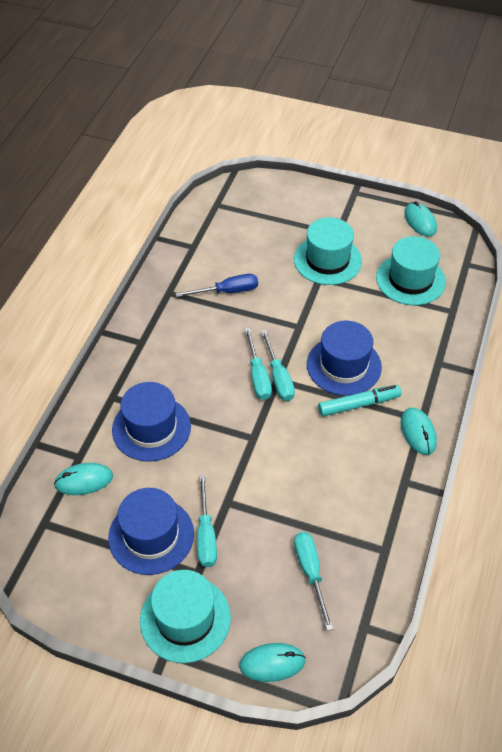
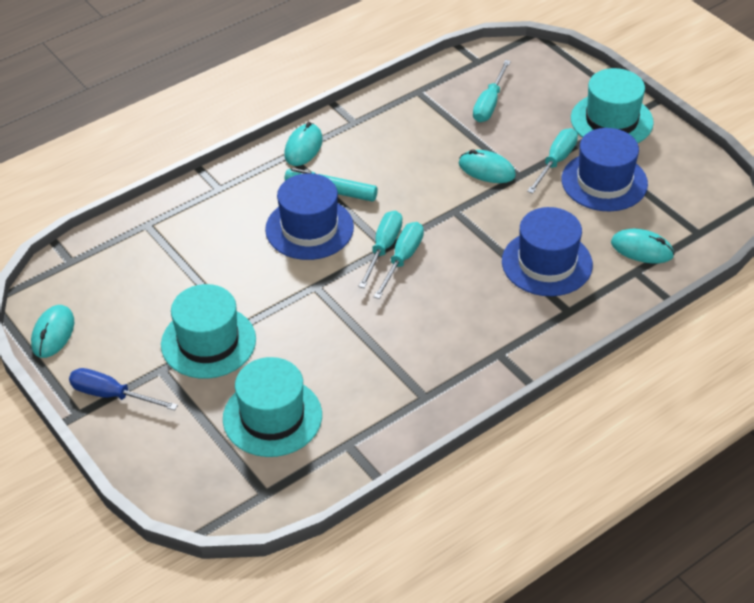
camera: 145 degrees left, 5 degrees down
blue screwdriver [176,274,258,297] -> blue screwdriver moved to [69,368,178,410]
turquoise mouse [239,643,306,682] -> turquoise mouse moved to [459,149,516,183]
turquoise hat [376,236,446,305] -> turquoise hat moved to [223,357,322,457]

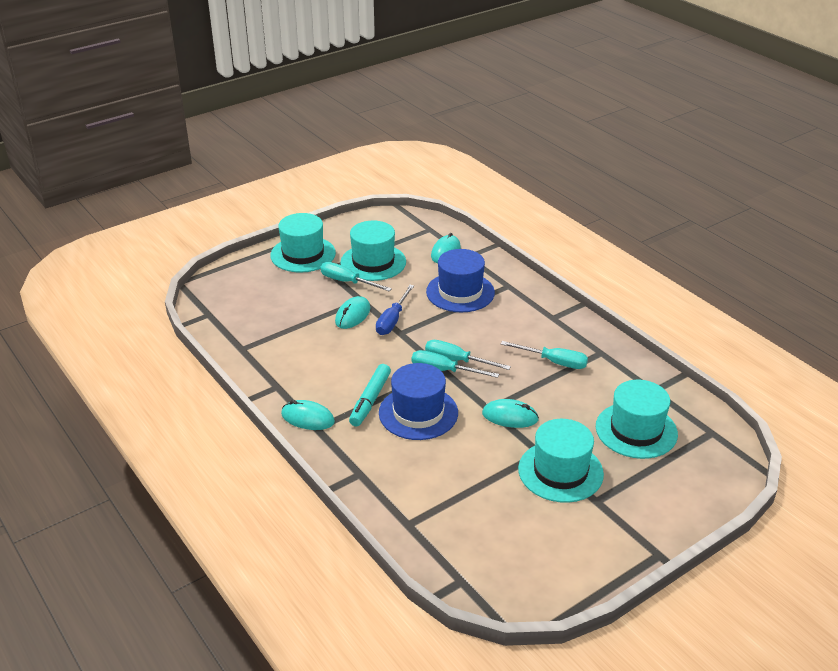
camera: 90 degrees left, 10 degrees down
turquoise mouse [31,305,74,358] -> turquoise mouse moved to [482,399,539,428]
blue screwdriver [69,368,178,410] -> blue screwdriver moved to [376,285,414,335]
turquoise screwdriver [473,60,511,122] -> turquoise screwdriver moved to [501,341,588,369]
blue hat [561,128,648,211] -> turquoise hat [340,220,406,281]

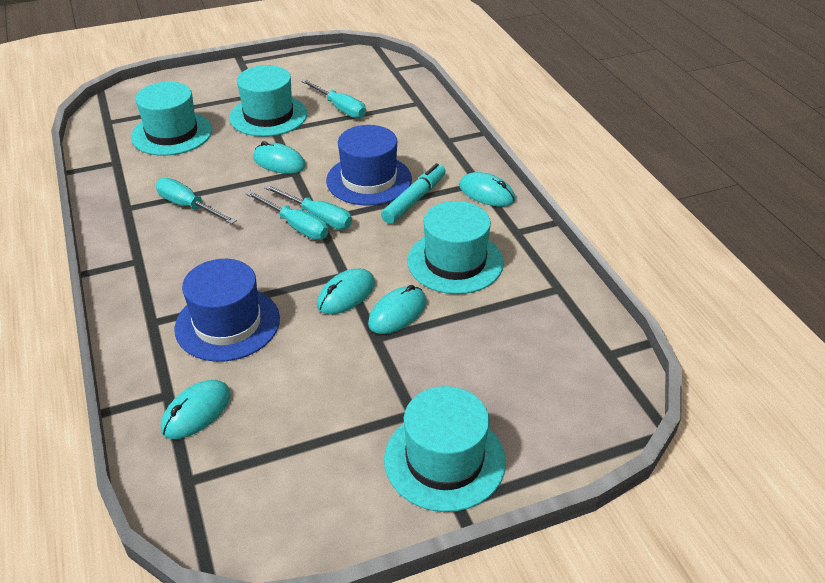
camera: 165 degrees left, 5 degrees up
turquoise screwdriver [321,262,392,291] -> turquoise screwdriver moved to [301,79,366,118]
turquoise hat [340,220,406,281] -> turquoise hat moved to [407,201,504,294]
blue screwdriver [376,285,414,335] -> turquoise mouse [317,268,375,314]

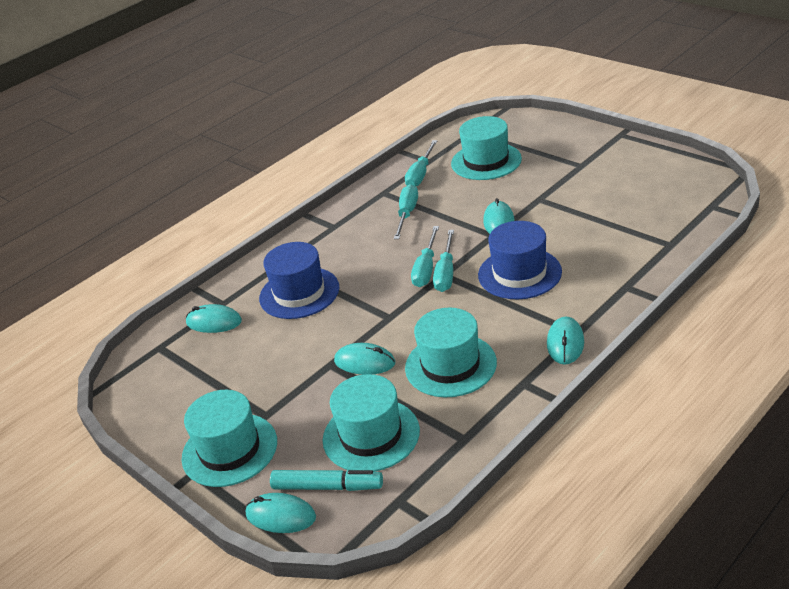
camera: 70 degrees right, 5 degrees down
turquoise hat [229,65,307,137] -> turquoise hat moved to [323,374,420,471]
turquoise screwdriver [301,79,366,118] -> turquoise screwdriver moved to [405,140,437,186]
turquoise mouse [317,268,375,314] -> turquoise mouse moved to [246,493,316,533]
turquoise marker [381,163,446,224] -> turquoise marker moved to [270,469,383,491]

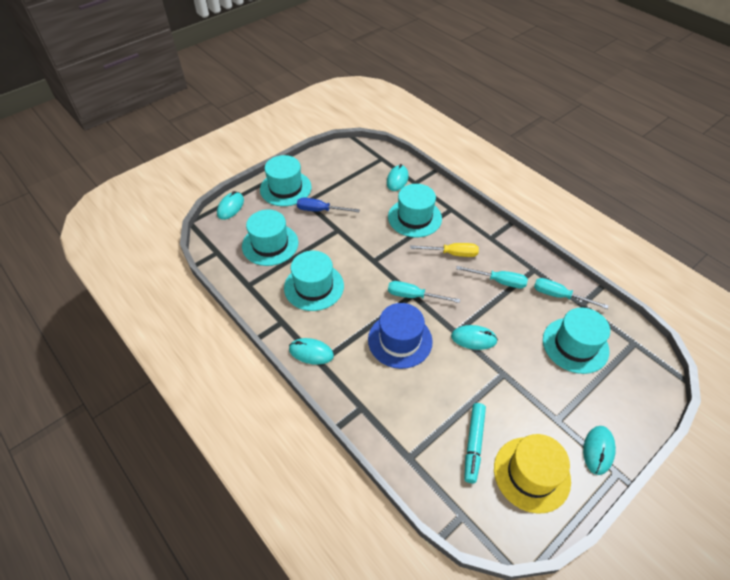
camera: 90 degrees right, 15 degrees up
blue hat [259,242,339,319] -> turquoise hat [388,184,442,237]
turquoise marker [270,469,383,491] -> turquoise marker moved to [464,403,486,483]
turquoise mouse [334,343,395,375] -> turquoise mouse moved to [583,426,616,475]
turquoise screwdriver [411,226,439,287] -> none
none -> blue screwdriver [297,198,360,212]
none -> yellow screwdriver [410,243,479,257]
none -> yellow hat [494,434,571,513]

